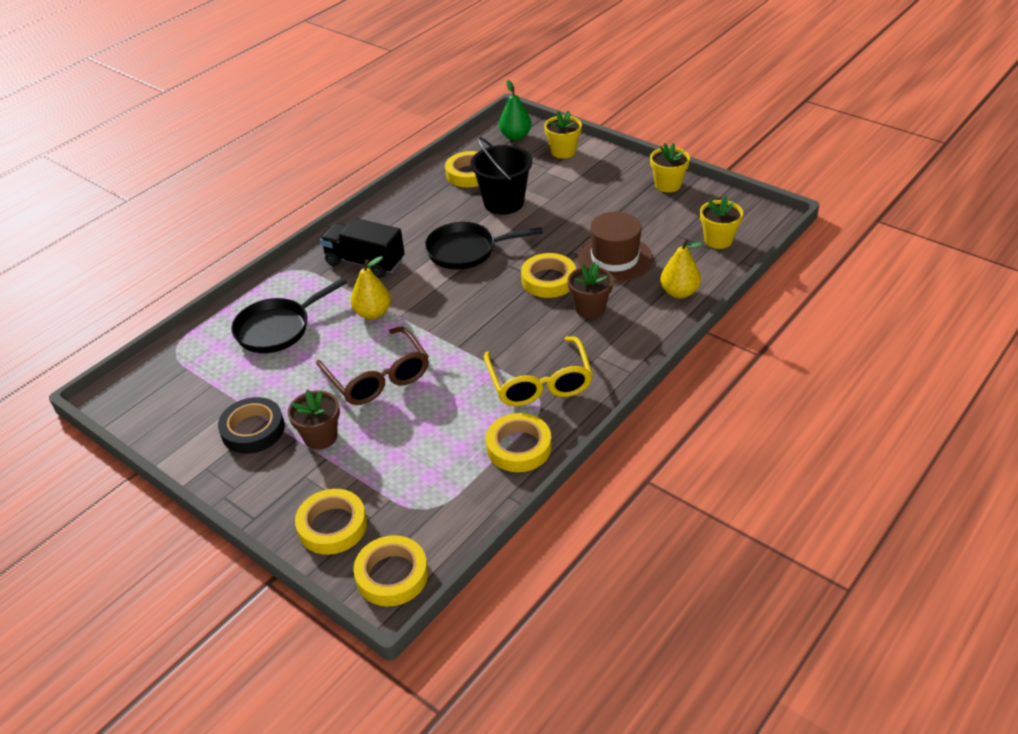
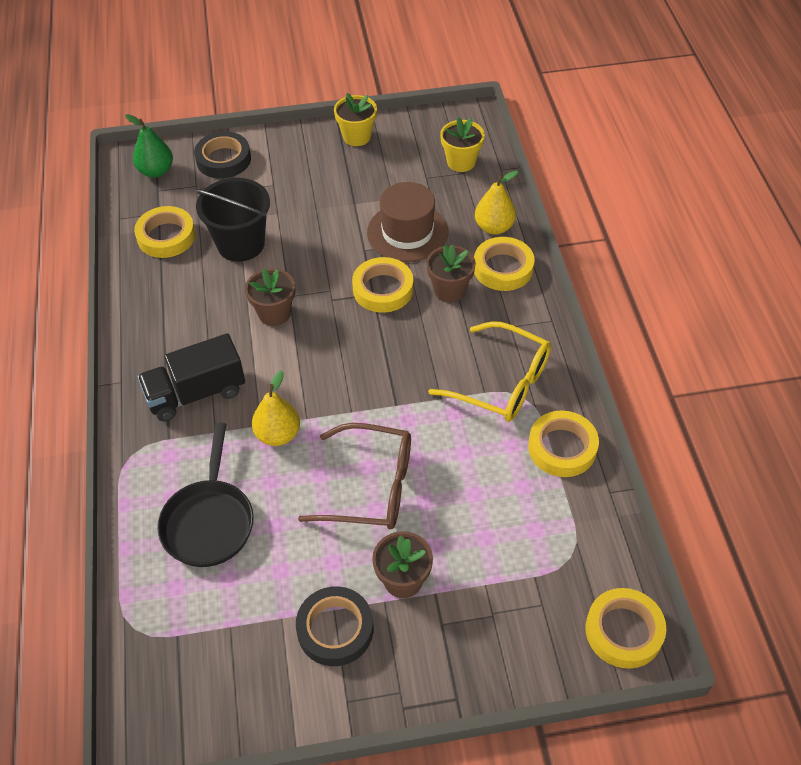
camera: 50 degrees left, 10 degrees up
yellow tape [295,489,367,555] -> yellow tape moved to [474,237,535,291]
black pan [425,222,543,270] -> brown flower pot [245,268,295,326]
yellow flower pot [544,111,582,159] -> black tape [194,131,251,179]

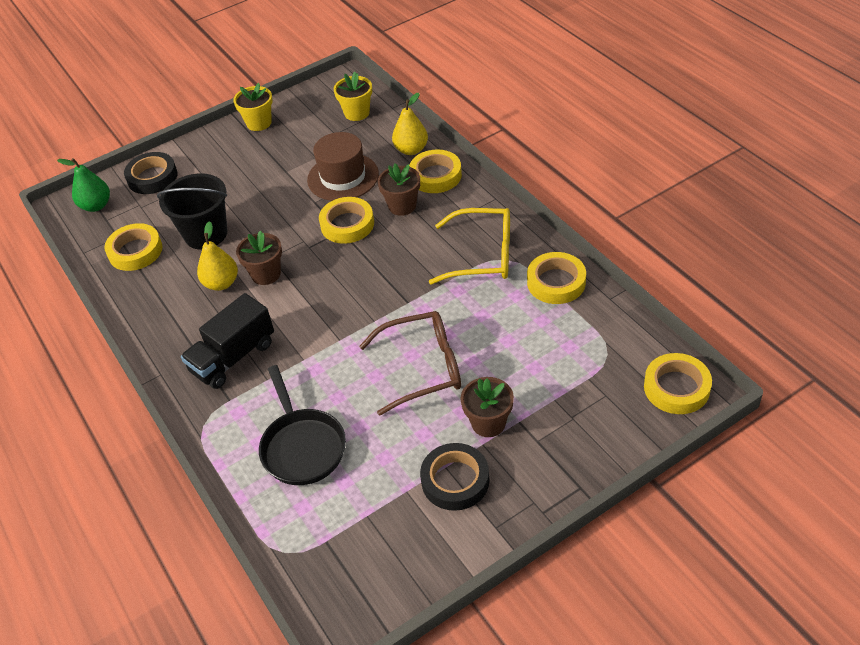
camera: 20 degrees left, 5 degrees down
yellow pear [252,370,300,446] -> yellow pear moved to [197,221,238,291]

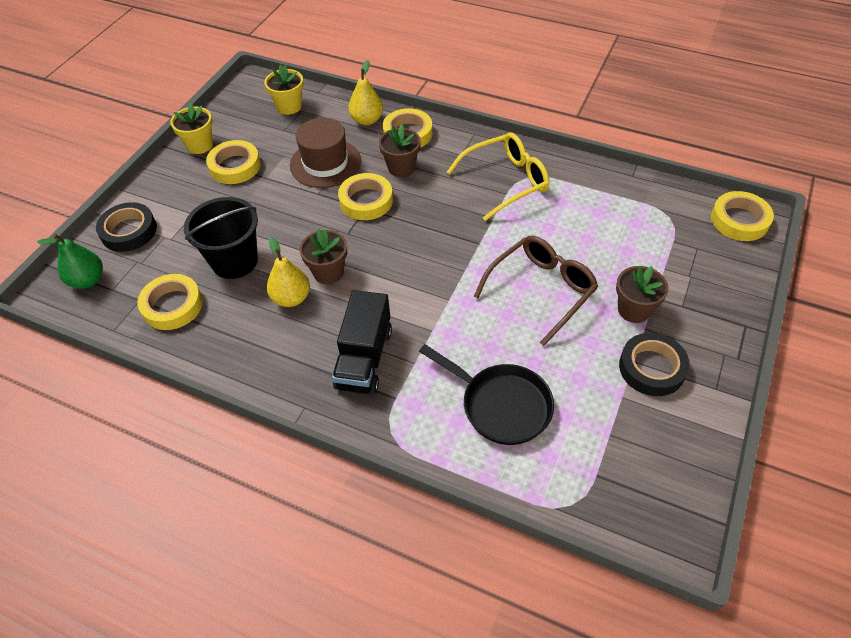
camera: 35 degrees left, 5 degrees up
yellow tape [527,252,586,304] -> yellow tape moved to [206,140,261,184]

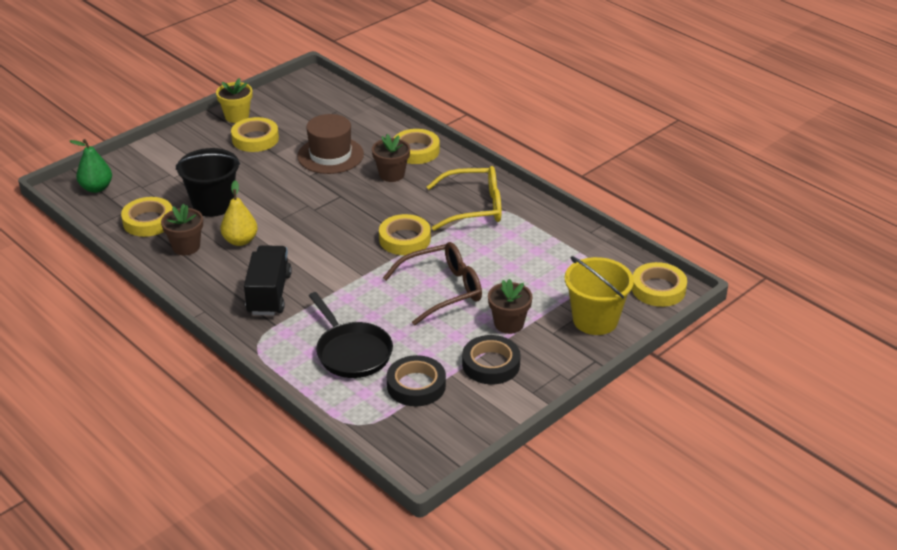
camera: 20 degrees right, 15 degrees down
black tape [96,202,157,252] -> black tape moved to [387,355,446,406]
yellow flower pot [264,64,304,115] -> none
brown flower pot [300,229,347,284] -> brown flower pot moved to [161,203,203,255]
black truck [332,290,392,394] -> black truck turned 150 degrees clockwise [244,245,292,315]
yellow tape [338,173,393,220] -> yellow tape moved to [379,214,431,255]
yellow pear [349,60,383,125] -> none
none -> yellow bucket [565,256,634,335]

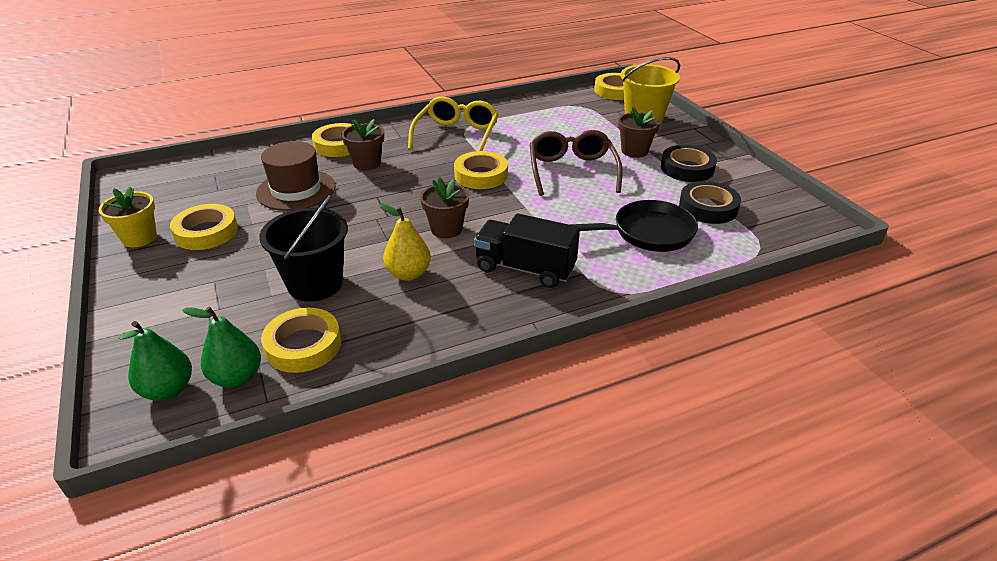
camera: 70 degrees left, 0 degrees up
brown flower pot [161,203,203,255] -> brown flower pot moved to [420,177,469,238]
none -> green pear [182,307,261,388]

